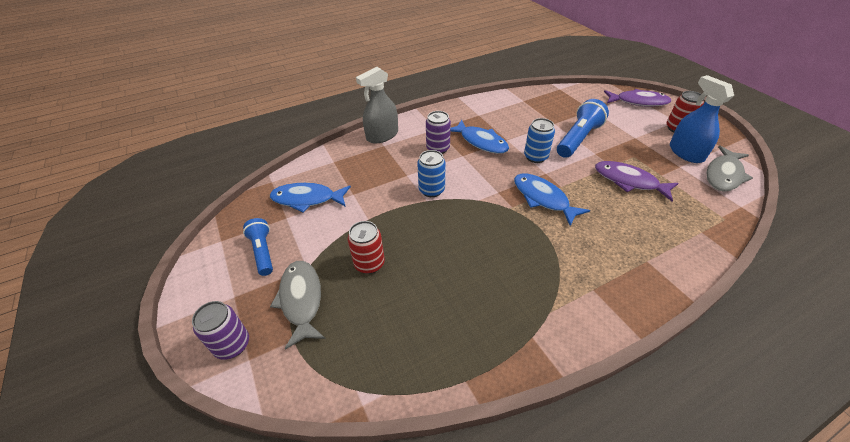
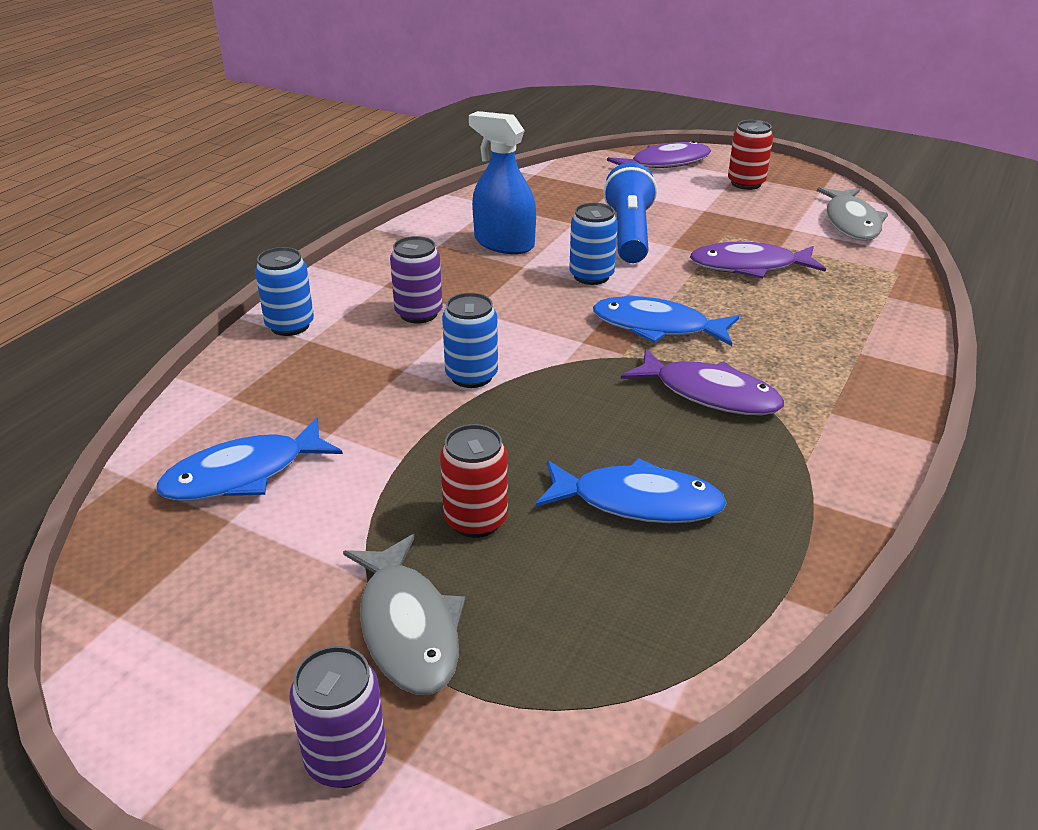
camera: 35 degrees left, 10 degrees down
blue flashlight [243,218,273,276] -> none
grey fish [270,261,326,350] -> grey fish turned 150 degrees counterclockwise [343,534,465,695]
grey spray bottle [356,67,398,143] -> blue can [255,247,314,336]
blue fish [450,120,509,154] -> blue fish moved to [536,458,727,523]
blue spray bottle [670,75,734,163] -> blue spray bottle moved to [469,111,536,254]
none -> purple fish [621,348,784,416]

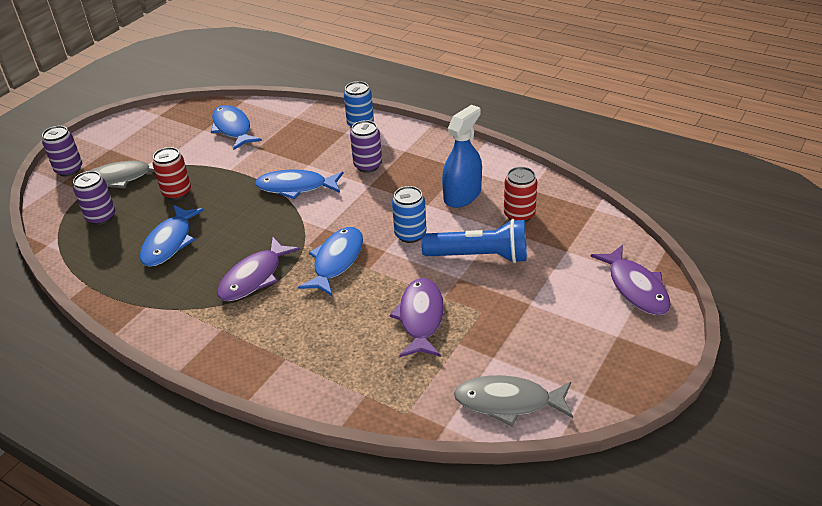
camera: 95 degrees right, 5 degrees up
blue can [442,293,498,388] -> blue fish [255,169,344,199]
red can [728,120,773,190] -> red can moved to [504,167,538,222]
none -> purple can [73,171,115,225]

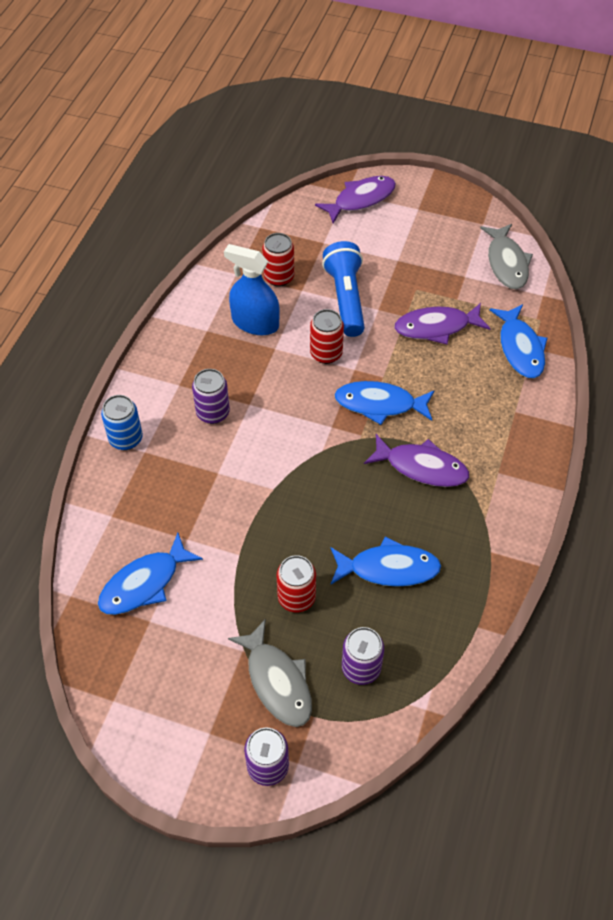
camera: 105 degrees left, 15 degrees up
blue fish [255,169,344,199] -> blue fish moved to [490,304,548,378]
blue can [392,186,427,243] -> red can [310,309,344,364]

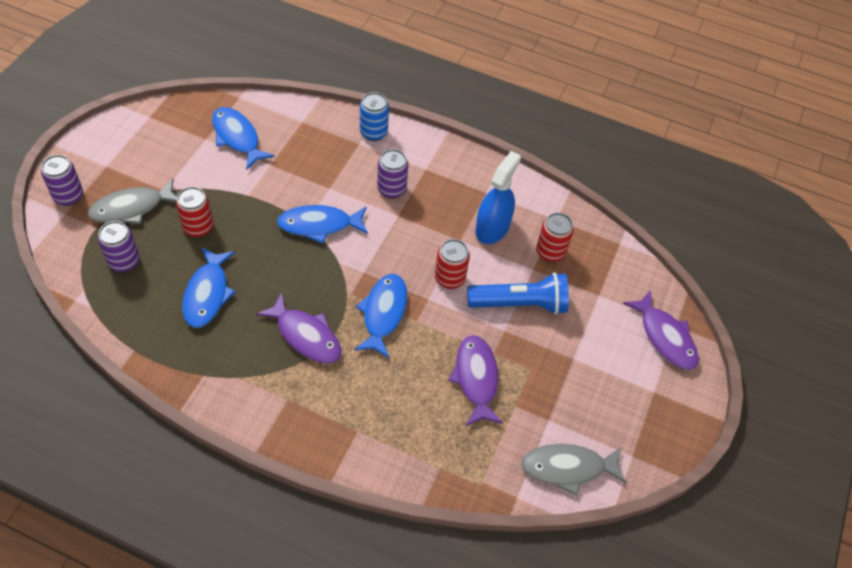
camera: 90 degrees right, 0 degrees up
purple fish [364,434,469,487] -> purple fish turned 75 degrees counterclockwise [256,292,341,363]
blue fish [490,304,548,378] -> blue fish moved to [277,205,368,244]

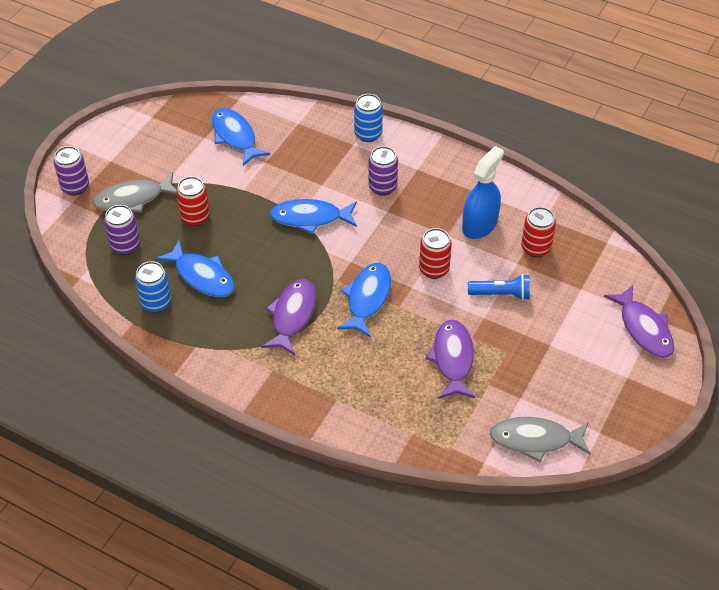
camera: 10 degrees right, 5 degrees down
blue fish [182,247,235,328] -> blue fish turned 60 degrees counterclockwise [155,240,234,297]
purple fish [256,292,341,363] -> purple fish turned 120 degrees counterclockwise [262,279,316,355]
blue flashlight [467,272,569,315] -> blue flashlight [468,274,530,300], size x0.64
none -> blue can [135,261,171,313]

